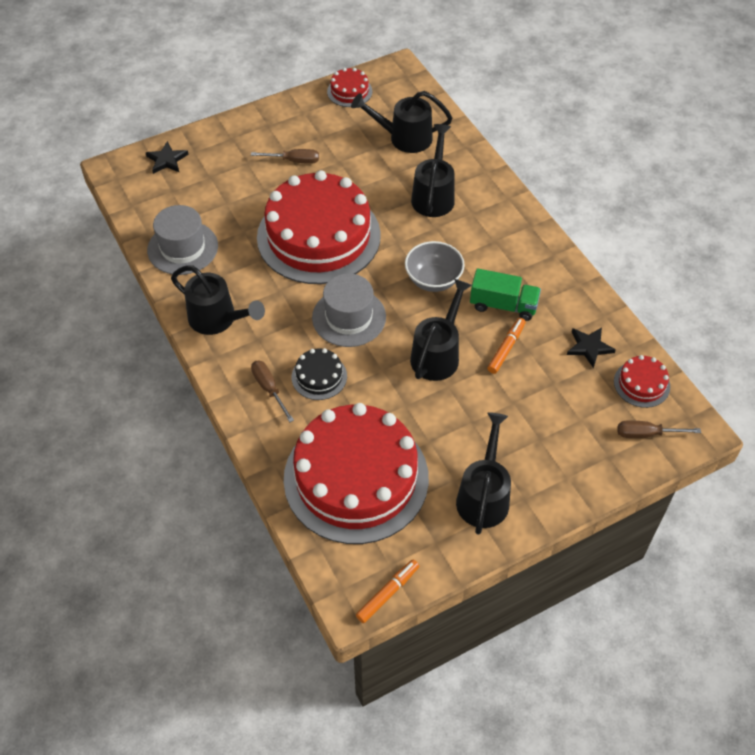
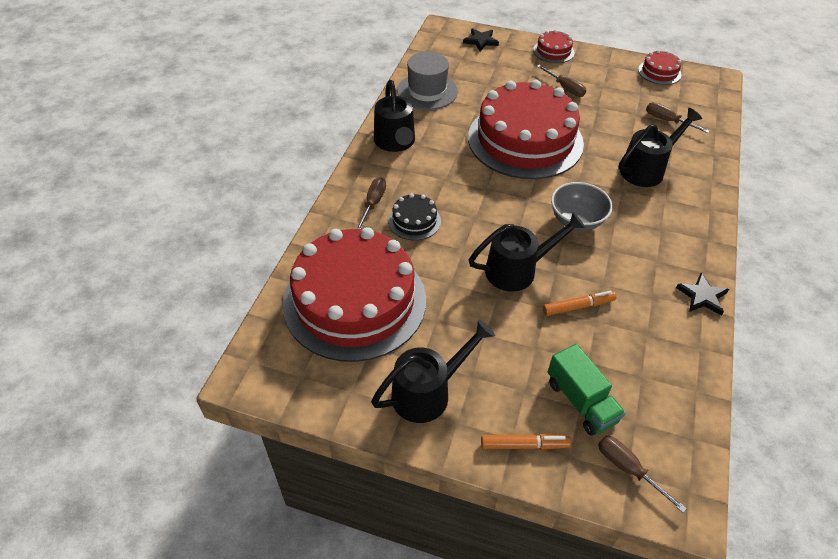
camera: 45 degrees right, 5 degrees down
grey hat [312,273,386,347] -> none
black watering can [351,91,452,153] -> brown screwdriver [646,102,709,133]
orange marker [356,560,419,623] -> orange marker moved to [481,434,571,450]
green truck [470,268,541,321] -> green truck moved to [548,344,626,436]
black star [567,327,616,368] -> black star moved to [676,273,729,316]
red cake [614,355,670,408] -> red cake moved to [533,30,574,63]

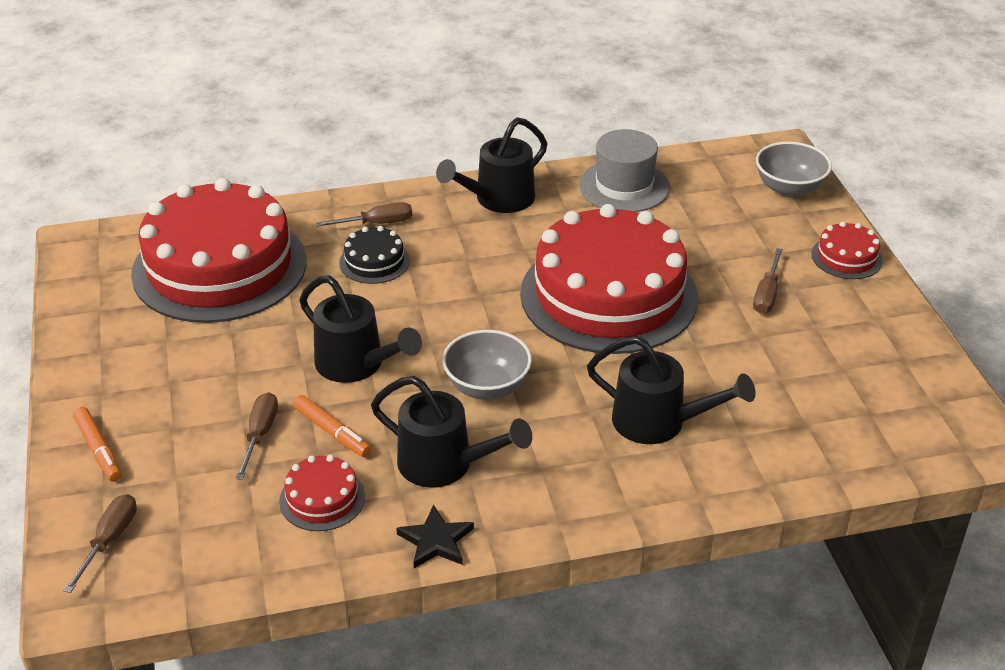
camera: 60 degrees right, 10 degrees down
black watering can [371,320,495,423] -> black watering can moved to [371,376,532,488]
black star [463,28,499,51] -> grey bowl [756,142,832,198]
green truck [548,344,626,436] -> none
red cake [638,50,682,85] -> red cake moved to [279,455,365,531]
brown screwdriver [646,102,709,133] -> brown screwdriver moved to [236,392,278,480]

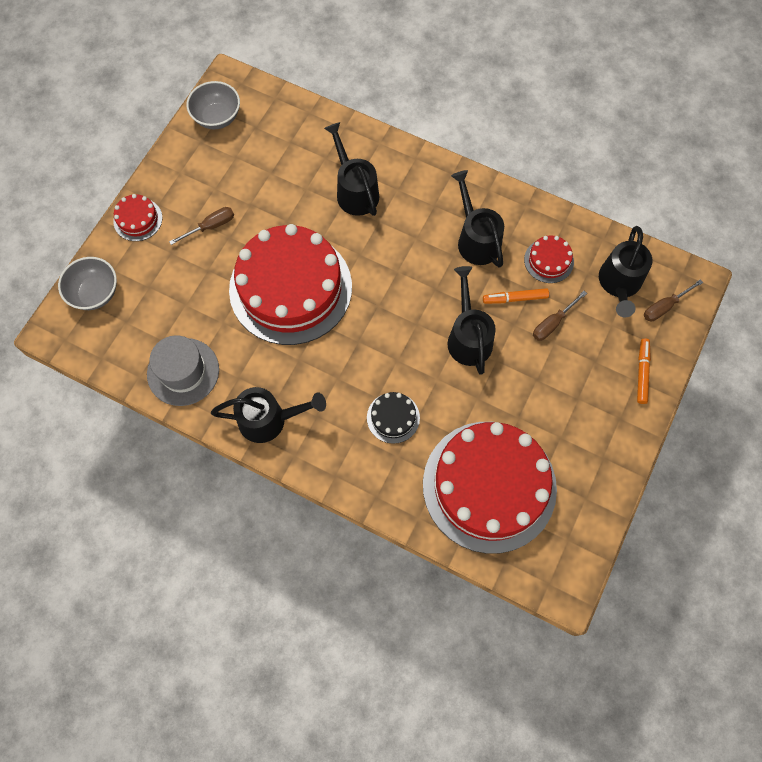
camera: 140 degrees left, 30 degrees up
orange marker [293,395,372,457] -> orange marker turned 90 degrees counterclockwise [483,288,549,304]
brown screwdriver [316,202,412,227] -> none
black star [396,505,474,568] -> none
grey bowl [442,330,532,400] -> grey bowl moved to [187,81,240,129]
none -> black watering can [599,226,652,317]

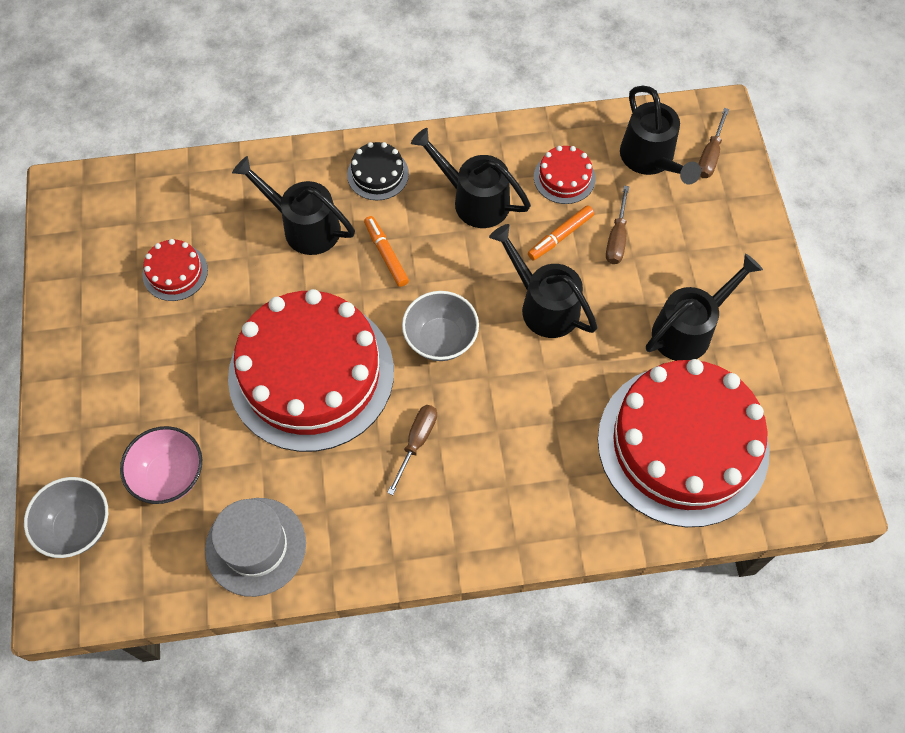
camera: 35 degrees left, 5 degrees down
red cake [113,194,163,241] -> red cake moved to [143,239,208,301]
brown screwdriver [169,207,234,245] -> brown screwdriver moved to [387,405,437,495]
grey bowl [187,81,240,129] -> grey bowl moved to [402,291,479,361]
black watering can [211,387,326,443] -> black watering can moved to [646,254,763,361]
black cake [367,392,420,444] -> black cake moved to [347,142,409,200]
orange marker [637,339,651,404] -> orange marker moved to [364,216,409,287]
none -> pink bowl [120,426,202,504]

